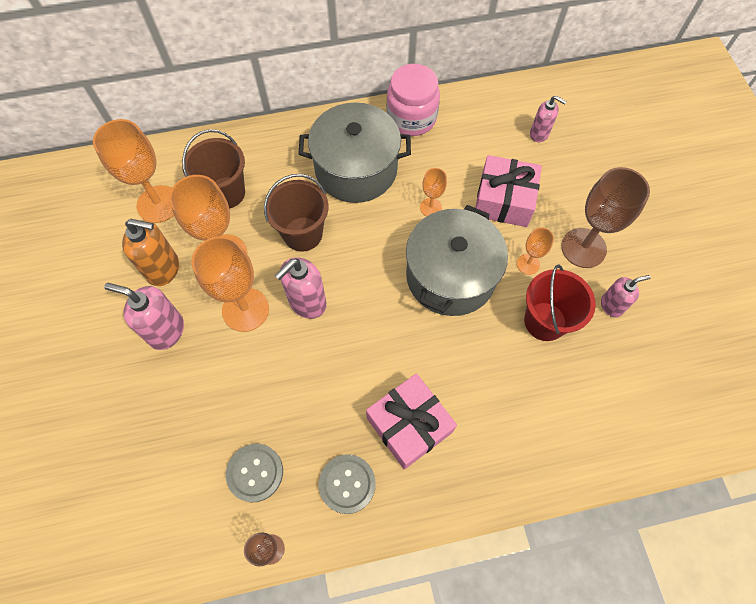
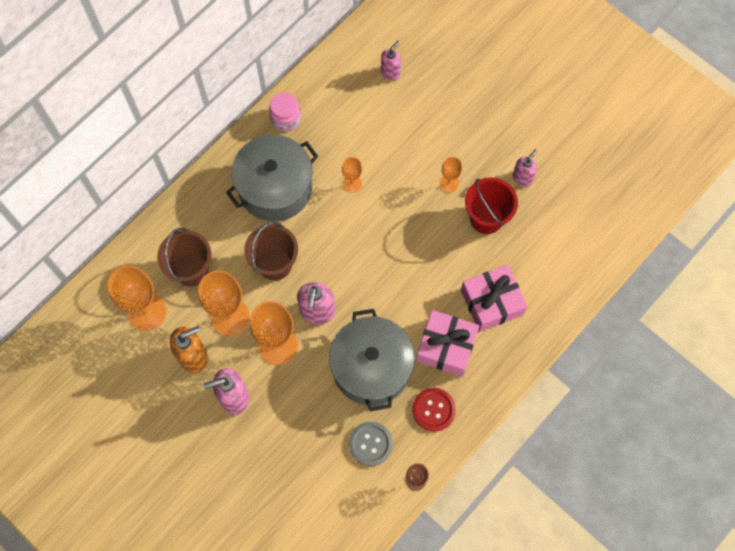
camera: 35 degrees left, 5 degrees up
grey button [319,454,376,514] -> red button [412,388,456,432]
pink jar [386,64,440,136] -> pink jar [269,93,301,131], size x0.66
grey pot [406,205,508,316] -> grey pot moved to [329,309,415,411]
pink gift [475,155,542,227] -> pink gift moved to [461,264,527,332]
pink soap dispenser [530,95,567,142] -> pink soap dispenser turned 45 degrees counterclockwise [381,41,401,81]
brown goblet [561,167,650,268] -> none

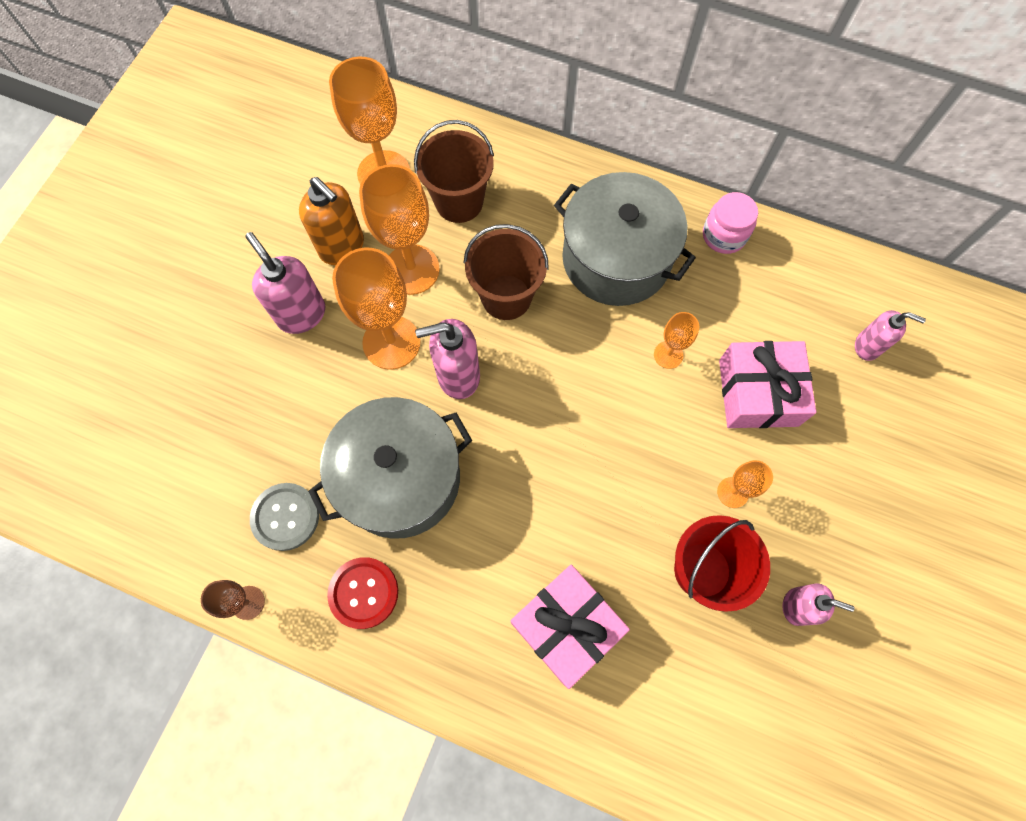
camera: 70 degrees right, 0 degrees up
pink gift [416,310,479,377] -> pink gift moved to [719,341,816,428]

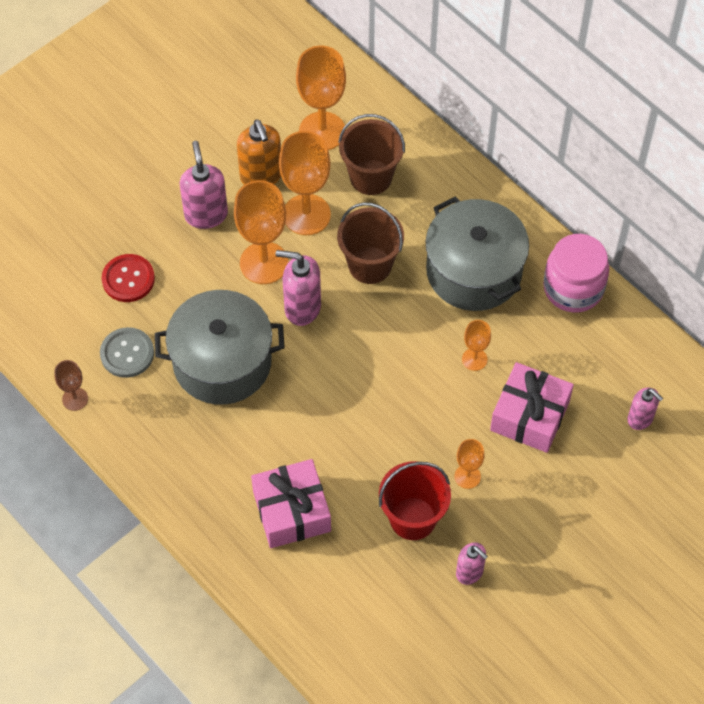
camera: 25 degrees right, 10 degrees down
red button [327,557,398,629] -> red button moved to [102,254,155,302]
pink jar [703,192,758,254] -> pink jar [543,234,609,313], size x1.51

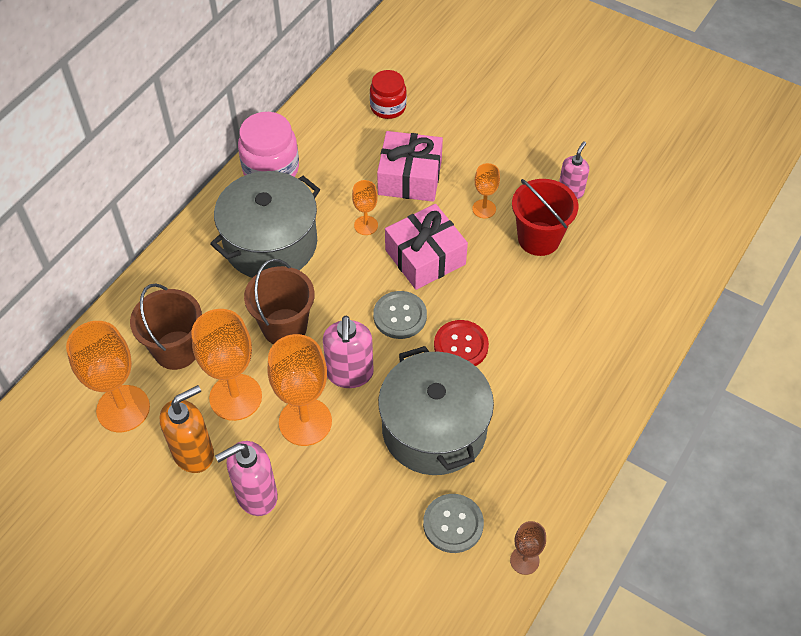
camera: 105 degrees left, 5 degrees down
red button [102,254,155,302] -> red button moved to [434,320,489,366]
pink gift [251,459,331,548] -> pink gift moved to [385,204,468,290]
pink soap dispenser [627,388,663,430] -> red jar [370,70,407,119]
none -> grey button [373,291,427,339]

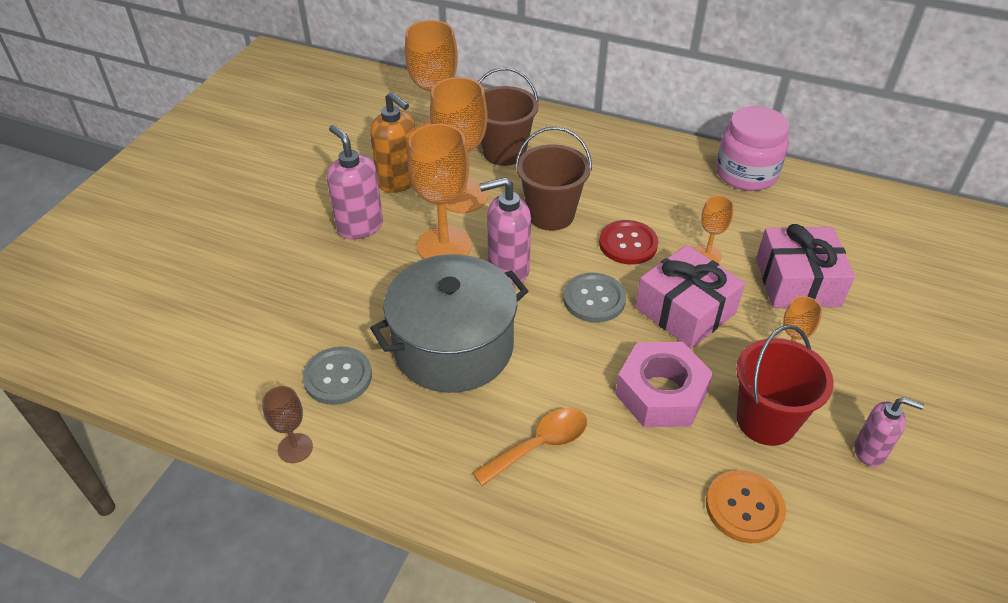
camera: 80 degrees right, 10 degrees down
grey pot [210,171,320,278] -> none
red jar [370,70,407,119] -> none
red button [434,320,489,366] -> red button moved to [599,220,658,265]
none -> orange spoon [472,408,587,486]
none -> pink nut [615,342,713,427]
none -> orange button [706,470,786,544]

